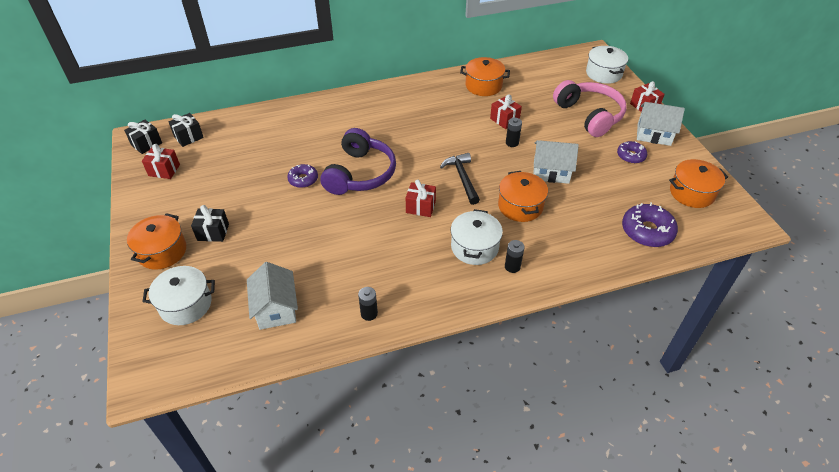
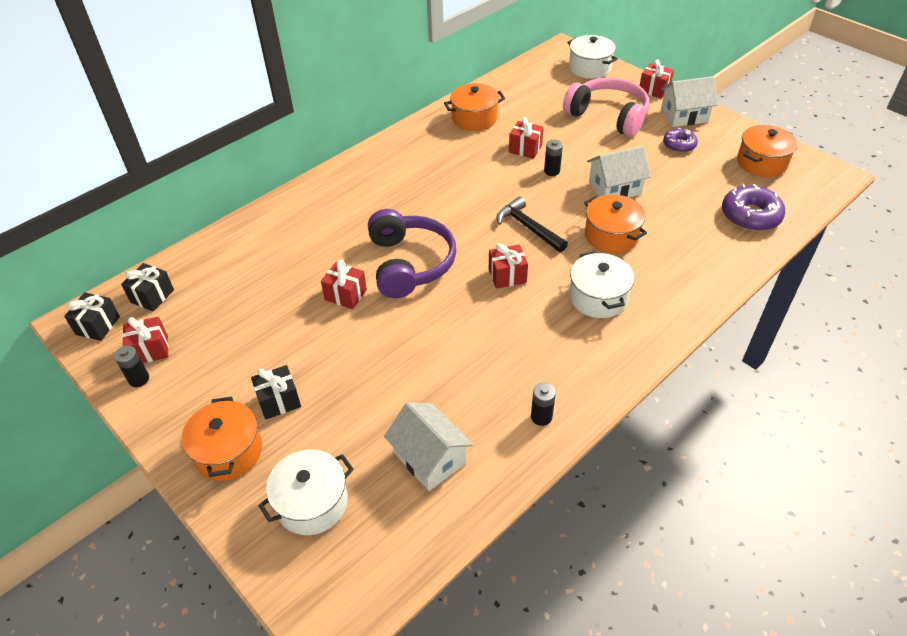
camera: 25 degrees left, 0 degrees up
purple donut [287,164,318,188] -> red gift [321,260,367,309]
black battery [505,240,525,273] -> black battery moved to [114,346,149,387]

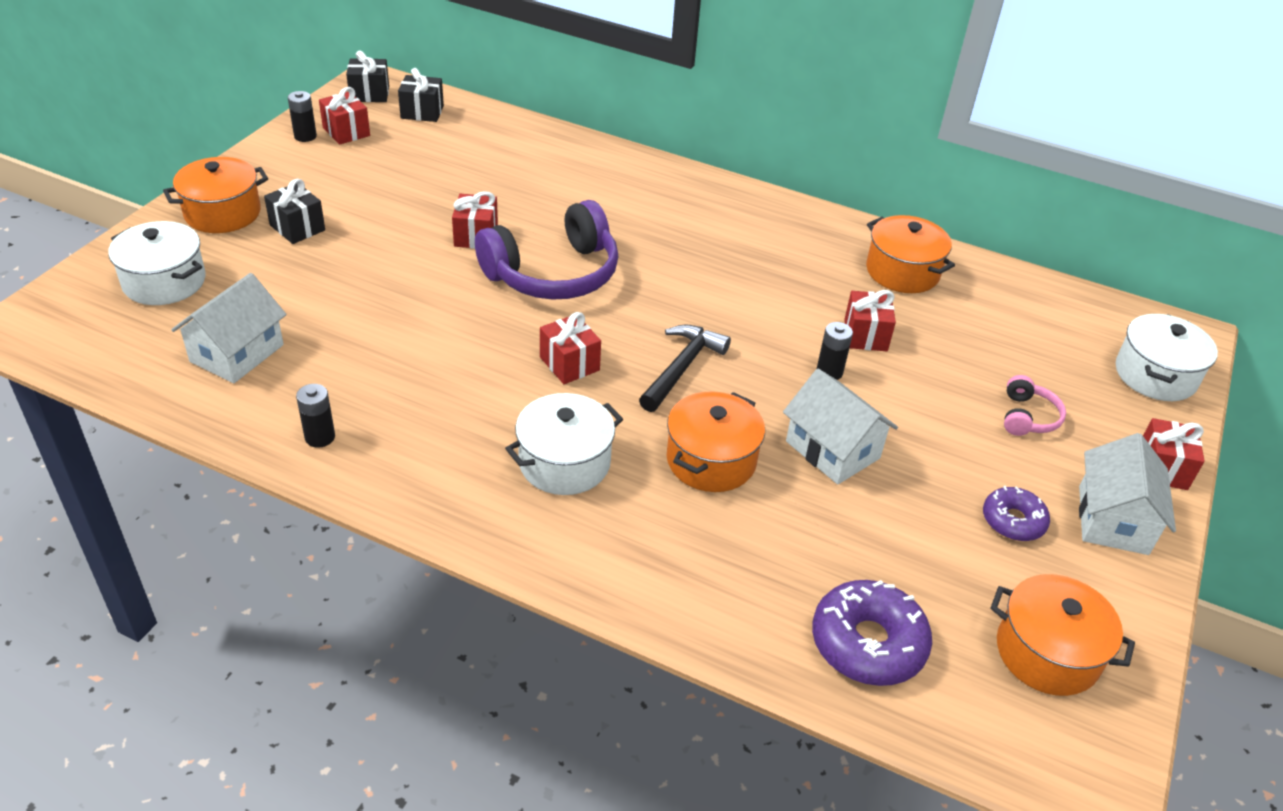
camera: 65 degrees right, 5 degrees down
pink headphones [563,78,650,137] -> pink headphones [1004,375,1066,436], size x0.46
white house [661,76,718,127] -> white house turned 45 degrees clockwise [1079,433,1176,555]

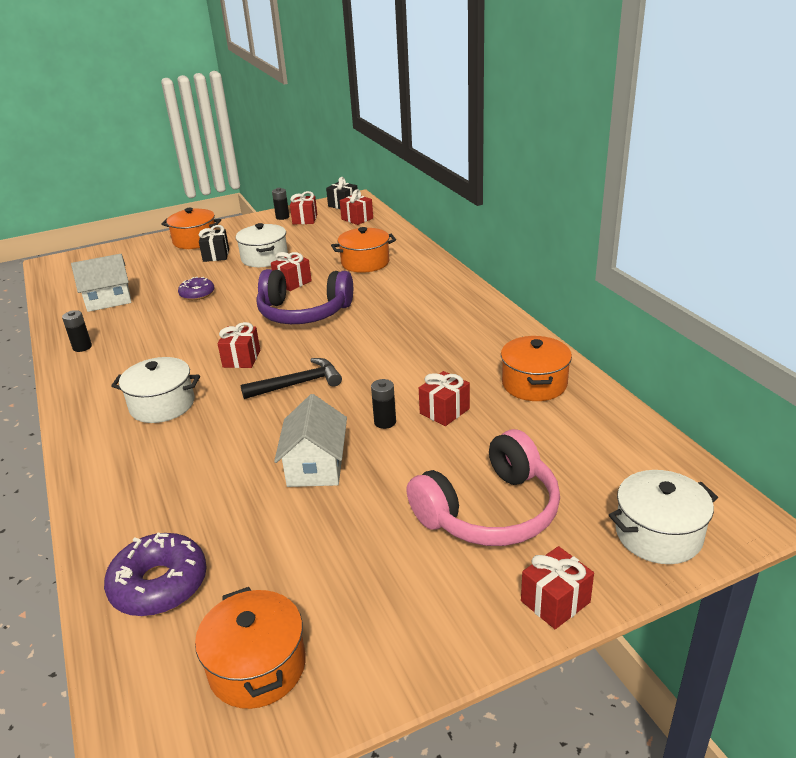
camera: 45 degrees right, 10 degrees down
white pot [108,221,206,305] -> white pot moved to [236,223,288,267]
black gift [398,68,444,122] -> red gift [340,189,373,225]
orange pot [667,391,765,492] -> orange pot moved to [331,227,396,273]
purple donut [983,486,1050,541] -> purple donut moved to [178,276,214,300]
pink headphones [1004,375,1066,436] -> pink headphones [407,429,560,546], size x2.18
white house [1079,433,1176,555] -> none

